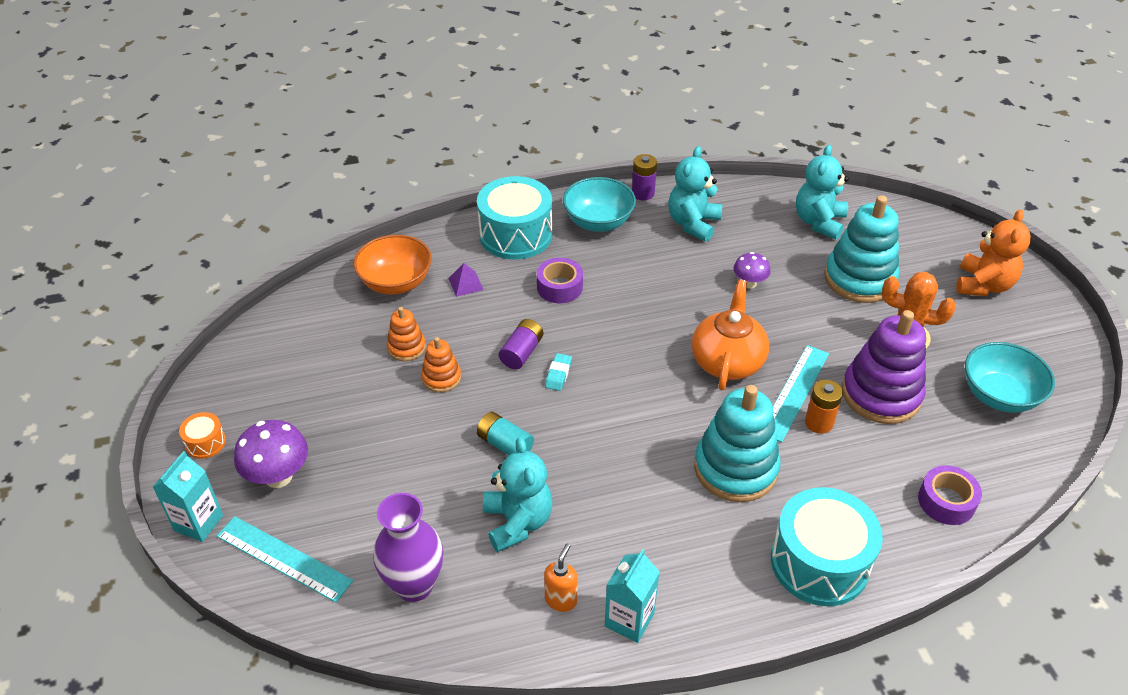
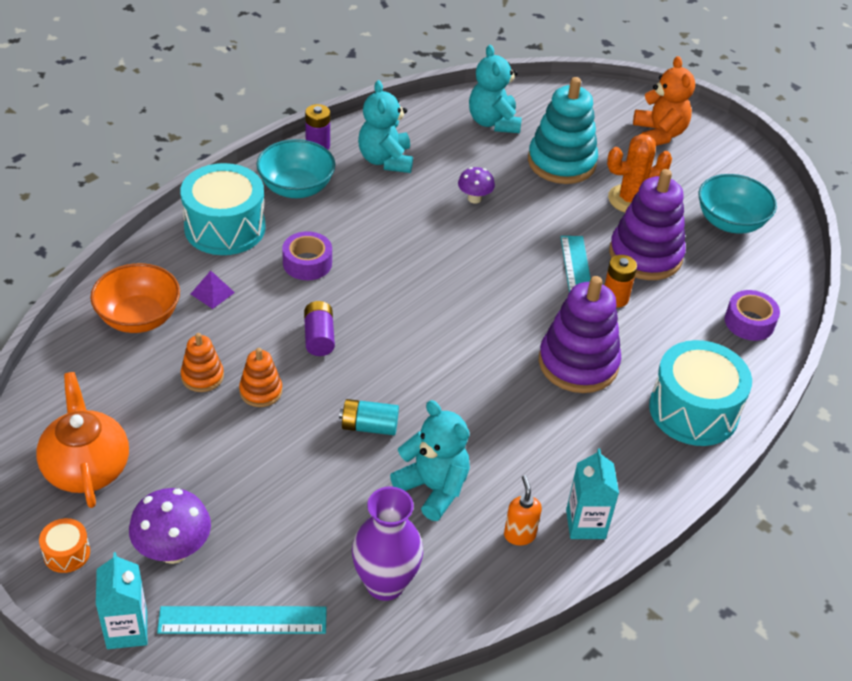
camera: 35 degrees left, 0 degrees up
turquoise eraser [545,353,572,391] -> none
orange teapot [692,279,769,390] -> orange teapot moved to [36,372,129,508]
turquoise stacking toy [694,385,780,502] -> purple stacking toy [539,276,621,393]

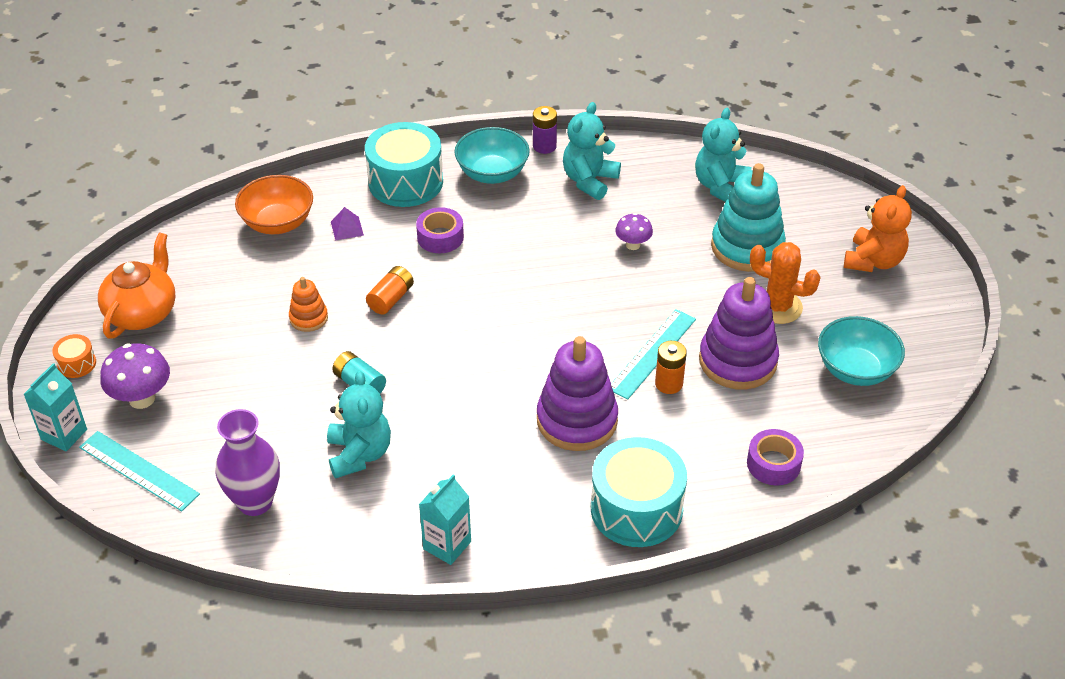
camera: 40 degrees right, 0 degrees up
orange stacking toy [181,333,224,392] -> none
purple battery [304,301,335,356] -> orange battery [366,266,414,315]
orange soap dispenser [504,475,542,546] -> none

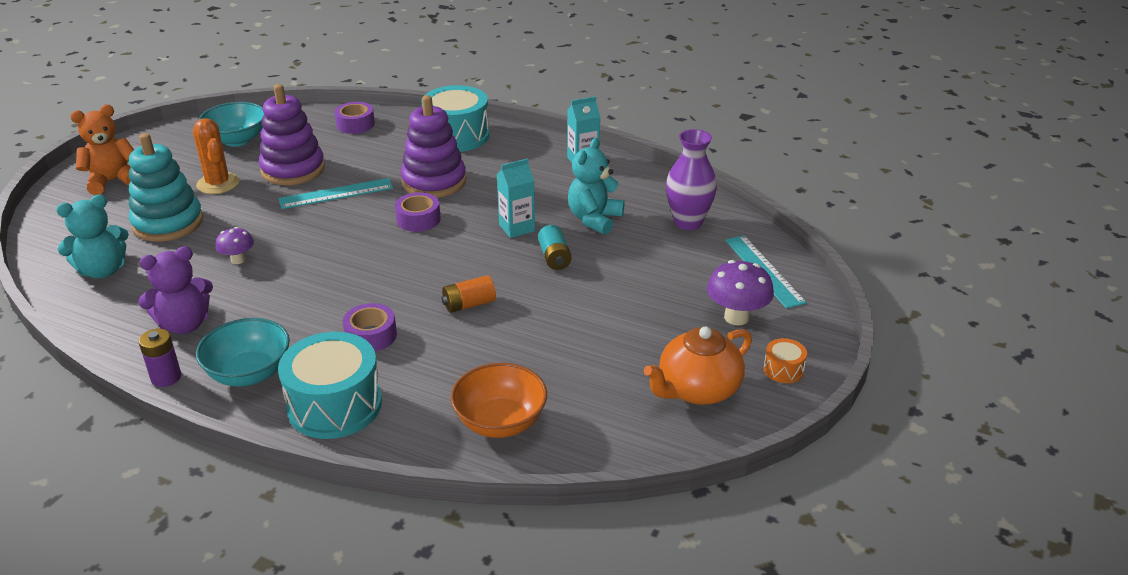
camera: 145 degrees left, 10 degrees down
turquoise carton [24,363,87,451] -> turquoise carton moved to [497,158,535,238]
orange stacking toy [289,277,328,332] -> none
purple pyramid [331,207,364,241] -> none
turquoise teddy bear [563,102,621,200] -> purple teddy bear [138,246,213,334]
orange battery [655,341,687,394] -> none
none -> purple tape [395,192,441,232]

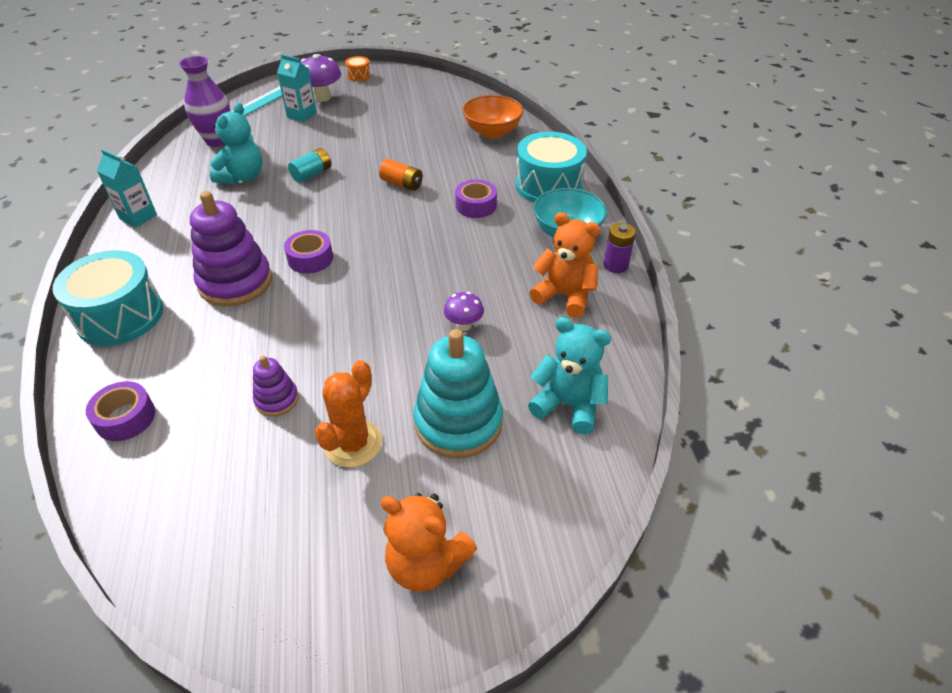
camera: 125 degrees left, 10 degrees up
purple teddy bear [138,246,213,334] -> orange teddy bear [530,212,601,318]
turquoise bowl [199,102,265,146] -> none
purple stacking toy [259,84,325,185] -> purple stacking toy [253,356,299,416], size x0.51
turquoise ruler [279,178,393,209] -> none
turquoise carton [497,158,535,238] -> turquoise carton moved to [277,54,317,122]
turquoise teddy bear [568,138,624,235] -> turquoise teddy bear turned 60 degrees counterclockwise [210,103,262,184]
orange teapot [644,326,752,405] -> none

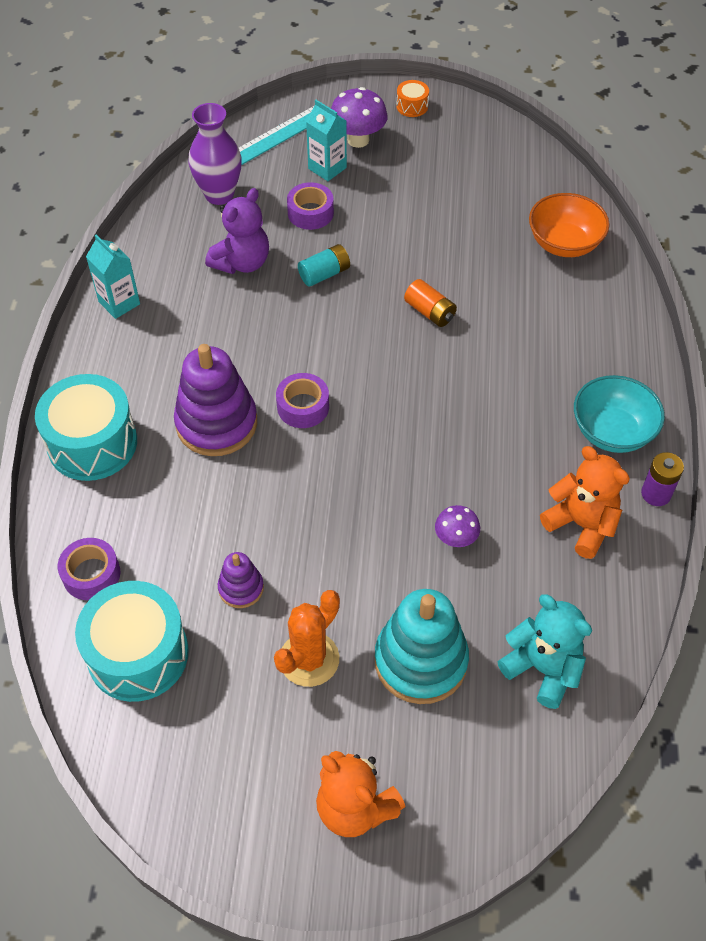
camera: 15 degrees right, 10 degrees up
turquoise teddy bear [210,103,262,184] -> purple teddy bear [205,188,269,274]
purple tape [455,179,497,218] -> purple tape moved to [287,182,334,230]
turquoise drum [515,132,587,203] -> turquoise drum moved to [75,581,189,702]

